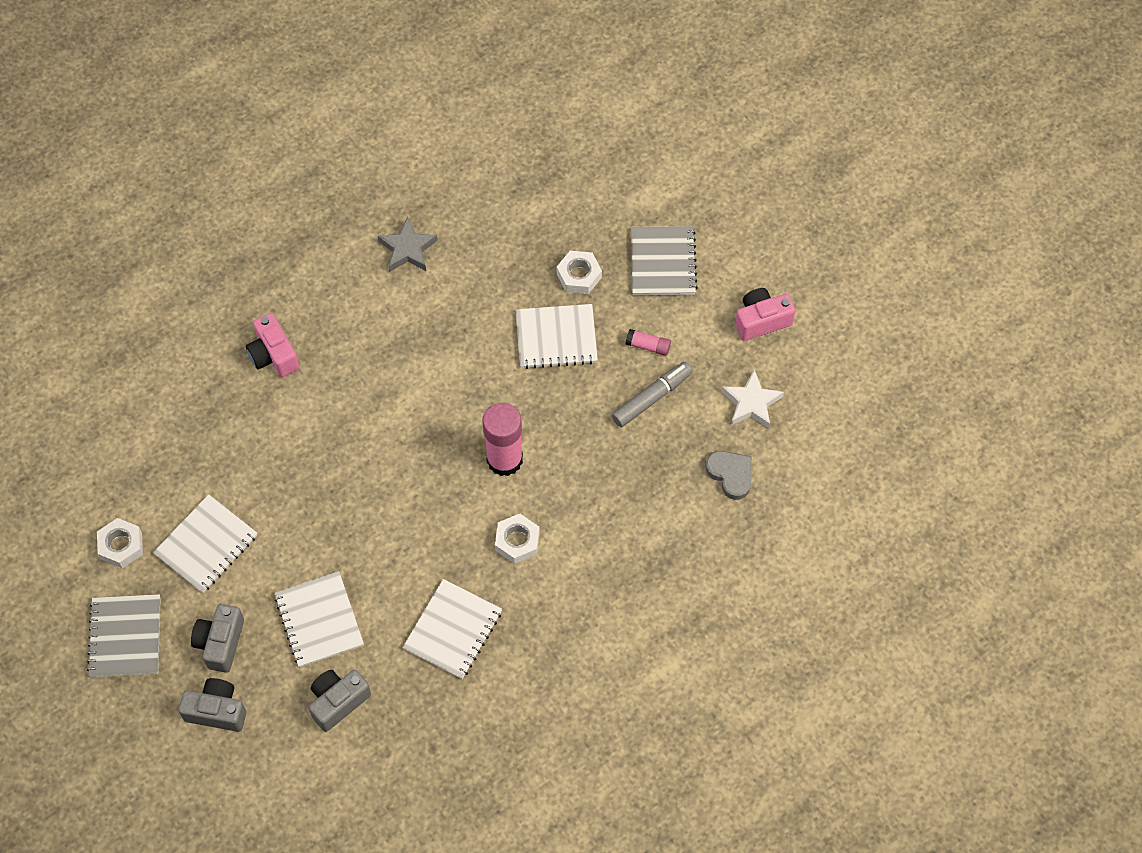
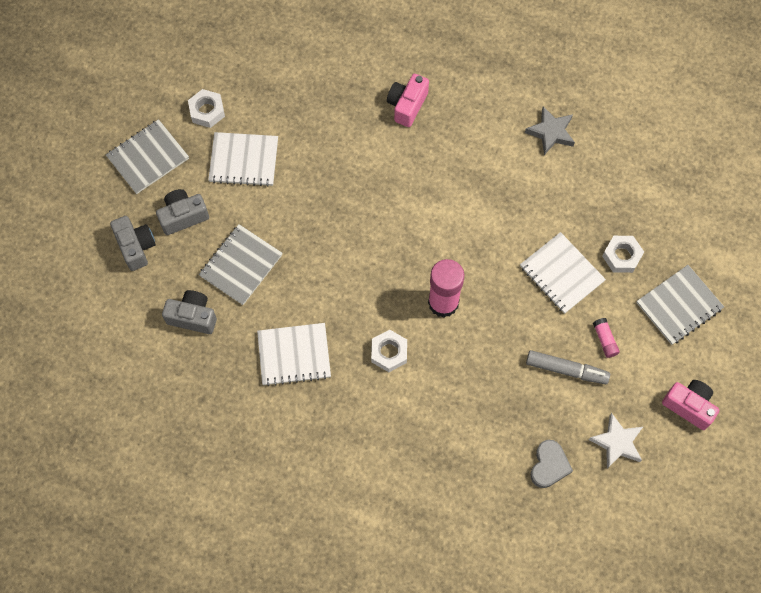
camera: 55 degrees right, 5 degrees up
white notebook [274,571,364,667] -> grey notebook [199,224,283,305]

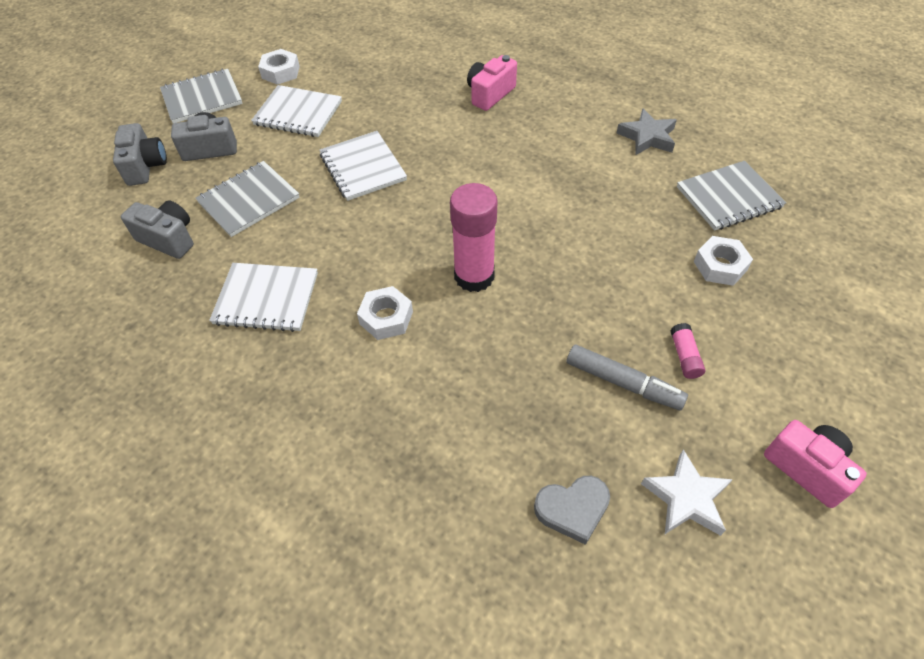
camera: 15 degrees right, 15 degrees down
white notebook [520,232,606,314] -> white notebook moved to [319,131,407,201]
grey heart [530,440,573,488] -> grey heart turned 45 degrees clockwise [534,476,610,545]
grey notebook [636,265,724,345] -> grey notebook moved to [677,161,786,231]

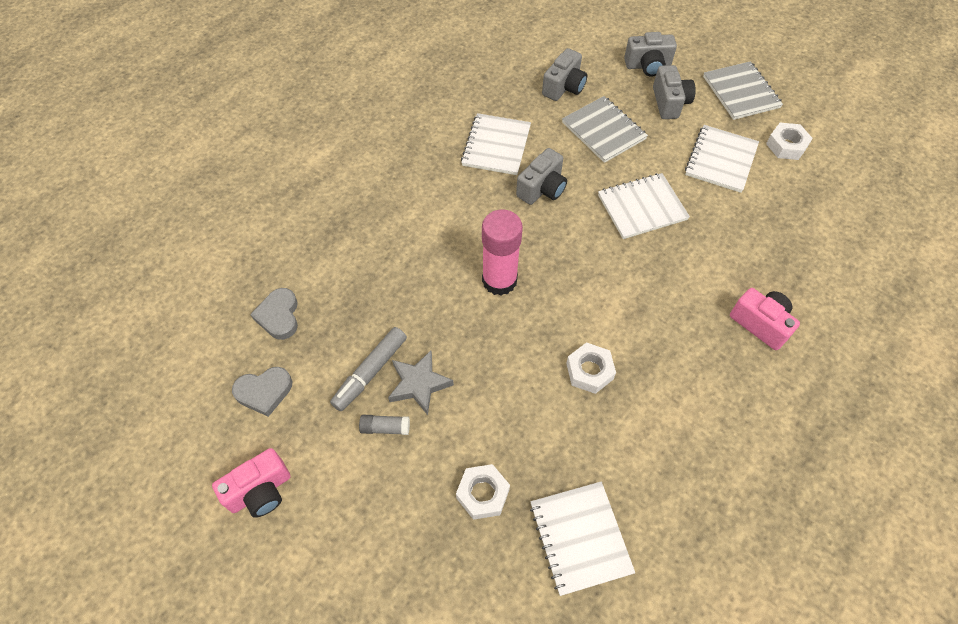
camera: 95 degrees right, 5 degrees up
white nut [357,286,413,340] -> white nut moved to [566,342,616,394]
grey star [617,108,677,155] -> grey star moved to [388,350,454,415]
white star [641,449,733,536] -> grey heart [232,367,292,417]
pink glue stick [670,323,705,379] -> grey glue stick [359,415,410,435]
grey notebook [677,161,786,231] -> white notebook [530,481,635,596]
none -> grey camera [516,148,567,205]

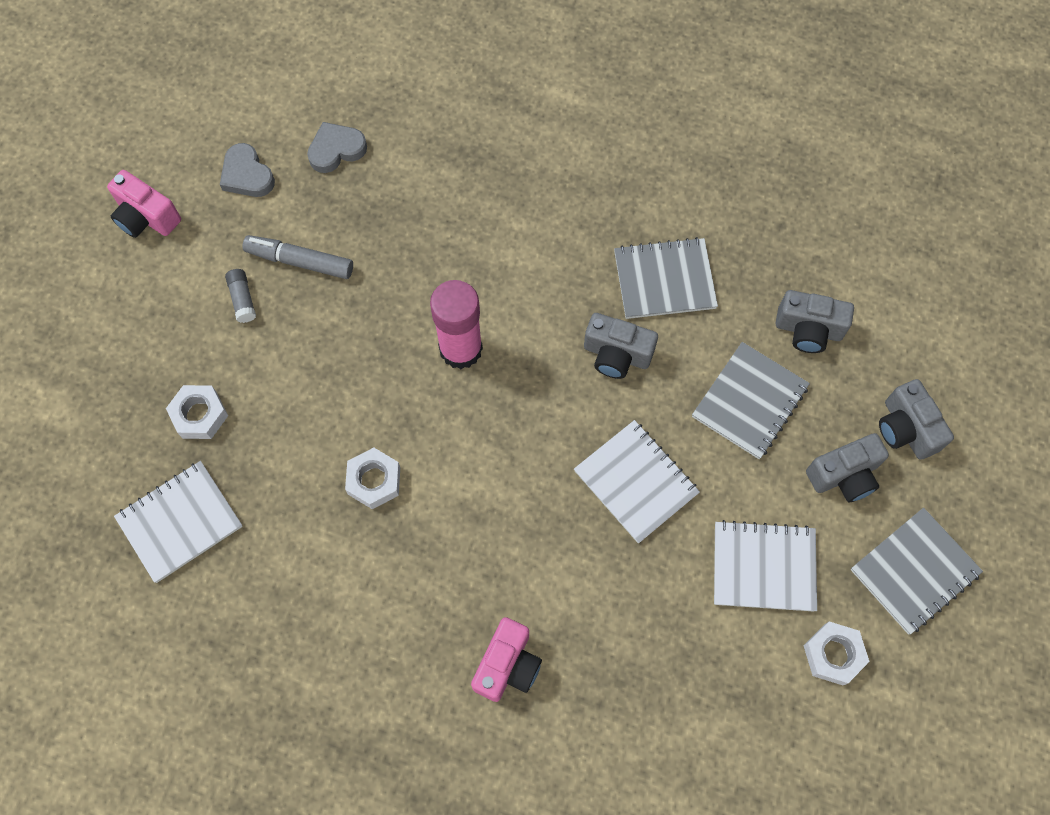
camera: 70 degrees right, 10 degrees up
grey star [388,350,454,415] -> none
white notebook [461,113,531,175] -> grey notebook [614,237,718,319]

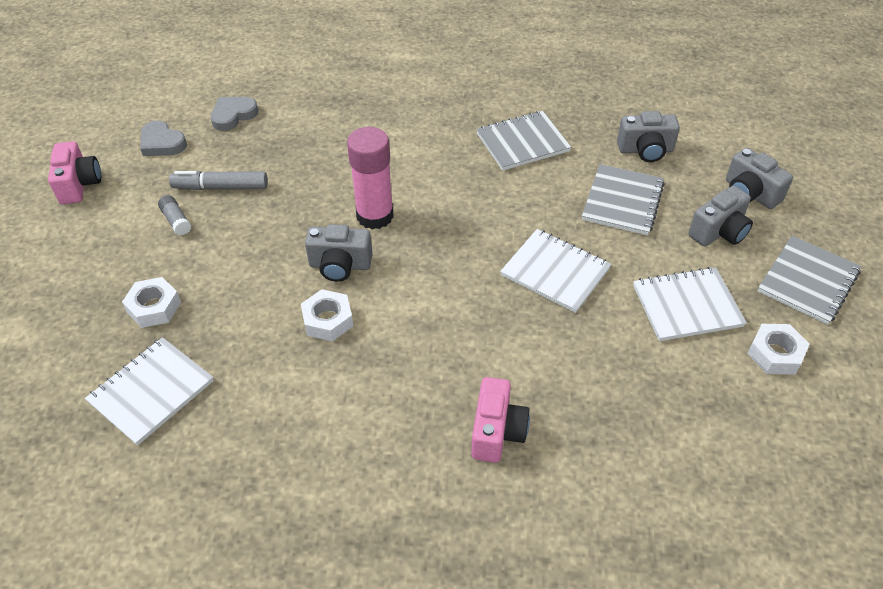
camera: 15 degrees left, 20 degrees down
pink camera [107,170,181,238] -> pink camera turned 120 degrees counterclockwise [48,141,101,204]
grey camera [584,313,658,379] -> grey camera moved to [305,224,373,282]

